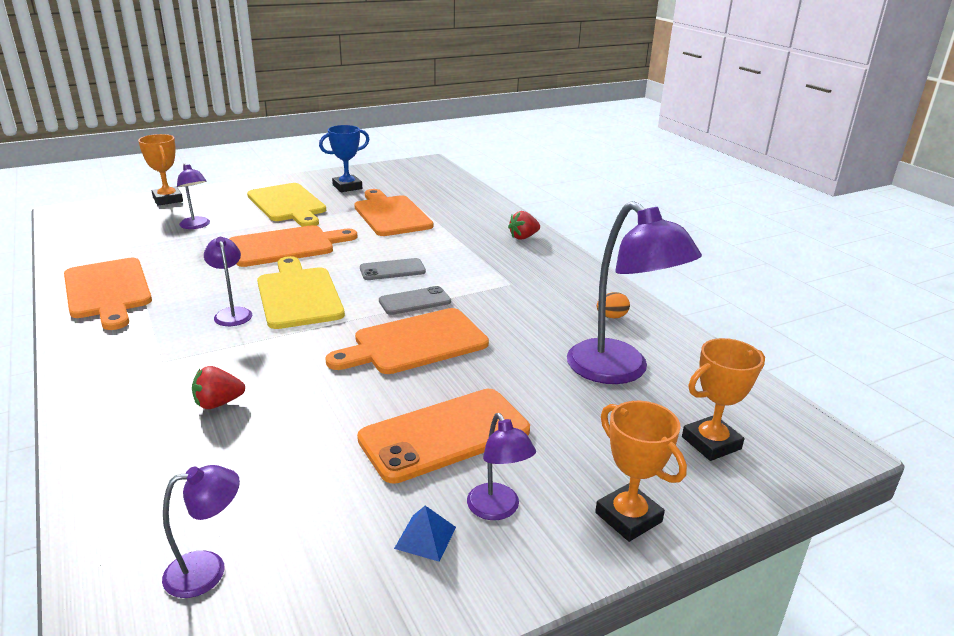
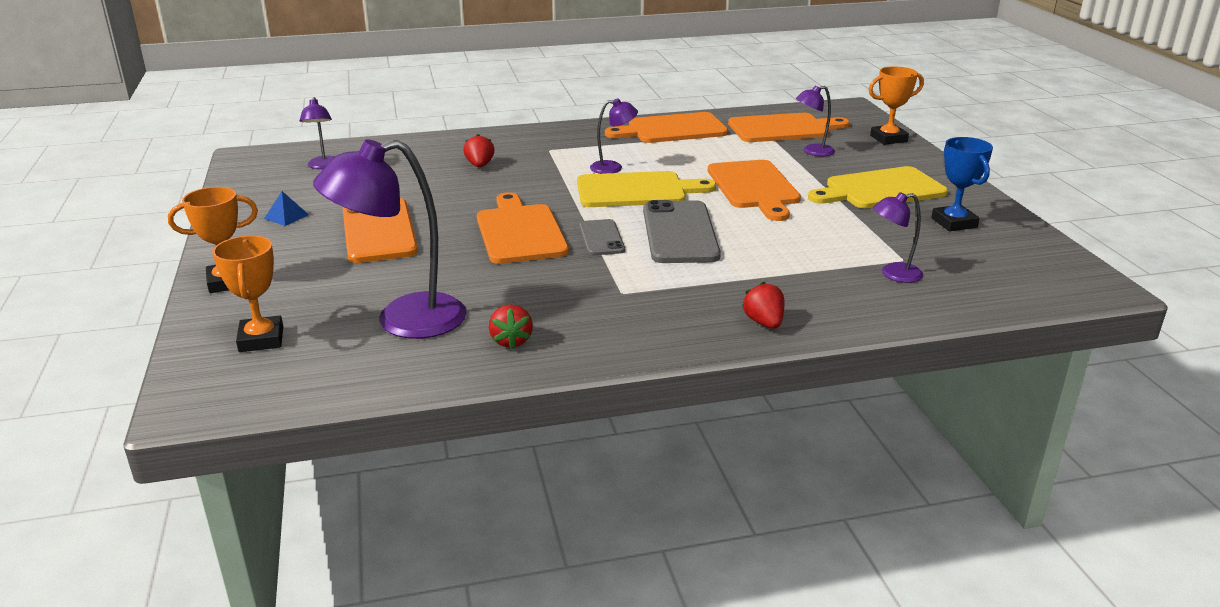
camera: 105 degrees right, 0 degrees up
orange cutting board [354,189,433,236] -> orange cutting board moved to [728,113,850,142]
grey phone [360,258,426,280] -> grey phone [643,200,721,263], size x1.81
purple lamp [467,413,536,520] -> purple lamp moved to [873,192,923,283]
orange egg [597,292,630,318] -> red strawberry [489,305,533,349]

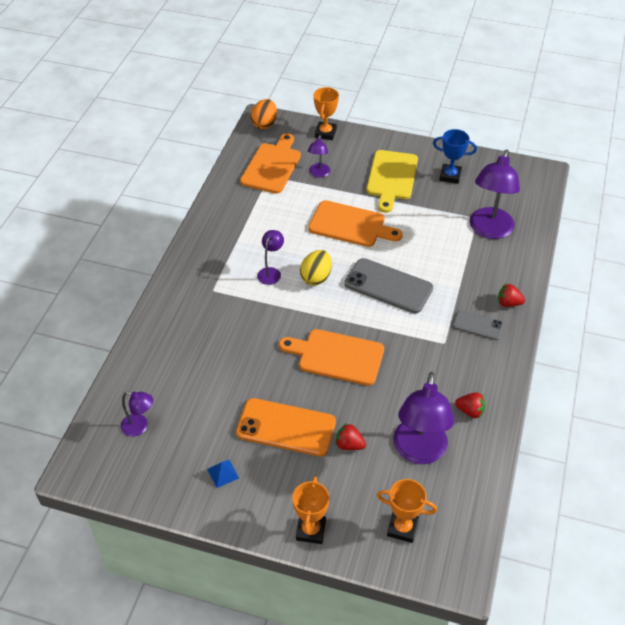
camera: 60 degrees left, 20 degrees up
red strawberry [464,134,494,167] -> red strawberry moved to [335,423,366,450]
yellow cutting board [577,171,716,207] -> yellow egg [300,250,332,285]
grey phone [579,219,625,255] -> grey phone moved to [453,310,504,340]
orange cutting board [605,112,728,143] -> none
purple lamp [873,192,923,283] -> purple lamp [470,150,520,239], size x1.99
none -> orange egg [251,99,277,129]

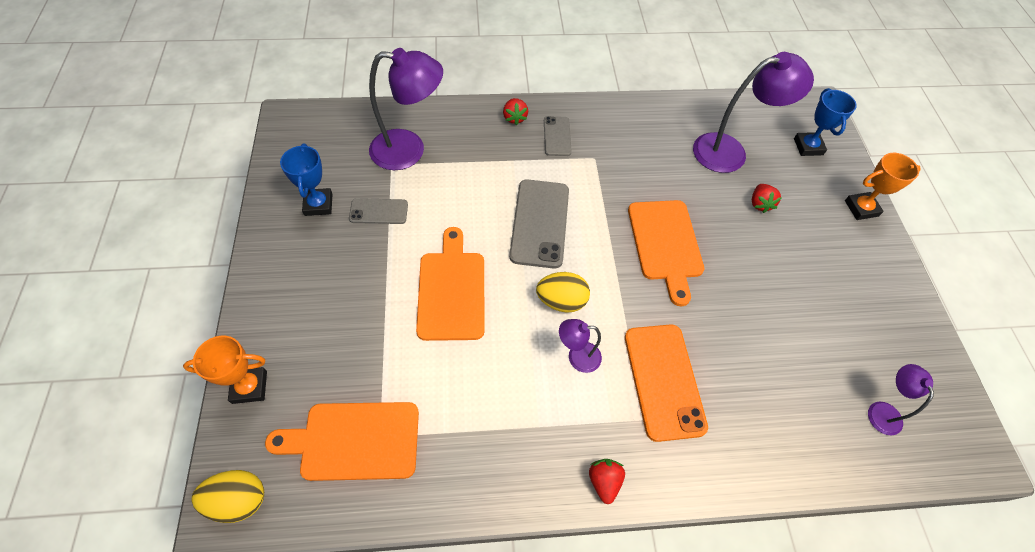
camera: 115 degrees left, 10 degrees up
blue pyramid [207,460,239,488] -> none
orange phone [236,398,336,456] -> orange phone moved to [625,324,708,442]
orange egg [251,99,277,129] -> yellow egg [192,470,264,523]
purple lamp [308,135,330,178] -> none
yellow cutting board [366,150,418,213] -> none
orange trophy [377,479,437,543] -> blue trophy [794,88,857,156]
red strawberry [455,392,486,418] -> red strawberry moved to [589,459,625,504]
none -> grey phone [349,198,408,224]

